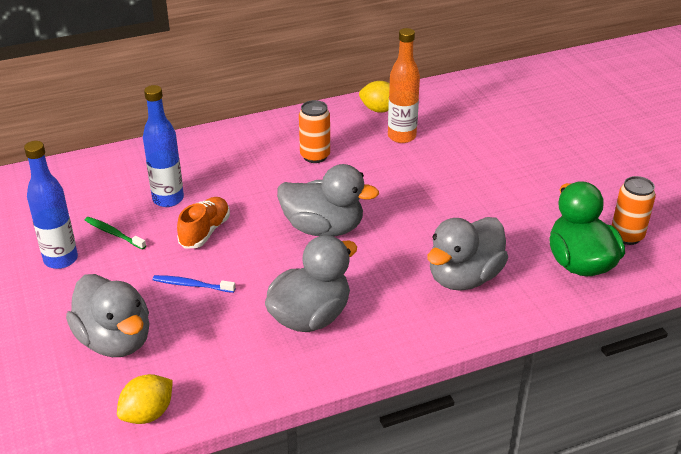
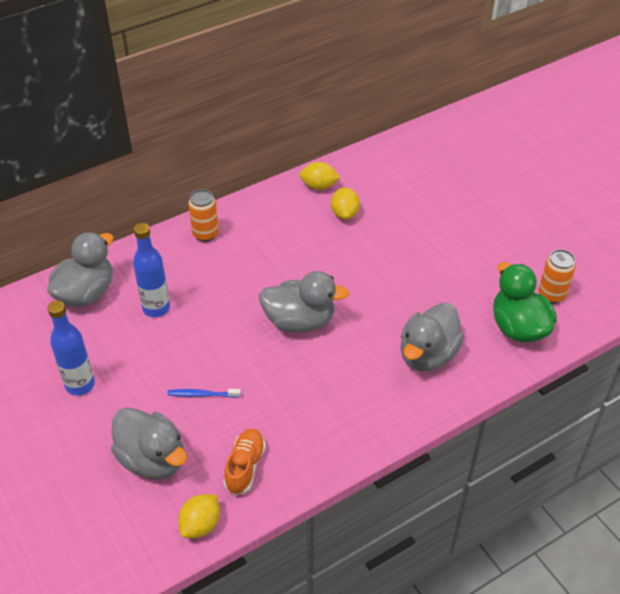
camera: 10 degrees left, 10 degrees up
green toothbrush [85,217,146,250] -> none
orange shoe [177,197,230,249] -> orange shoe moved to [224,429,266,495]
grey duck [265,235,357,332] -> grey duck moved to [47,232,114,307]
orange can [299,100,330,163] -> orange can moved to [188,189,219,242]
orange bottle [388,28,420,143] -> yellow lemon [331,188,360,220]

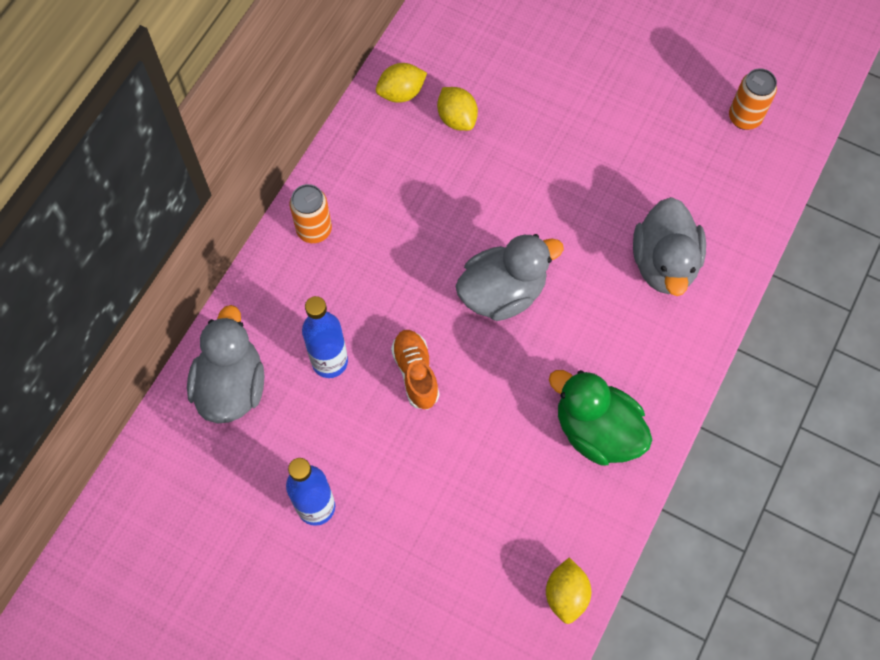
camera: 30 degrees left, 20 degrees up
grey duck [111,407,187,479] -> none
blue toothbrush [167,389,241,398] -> none
orange shoe [224,429,266,495] -> orange shoe moved to [391,330,440,410]
green duck [493,262,557,343] -> green duck moved to [549,370,652,466]

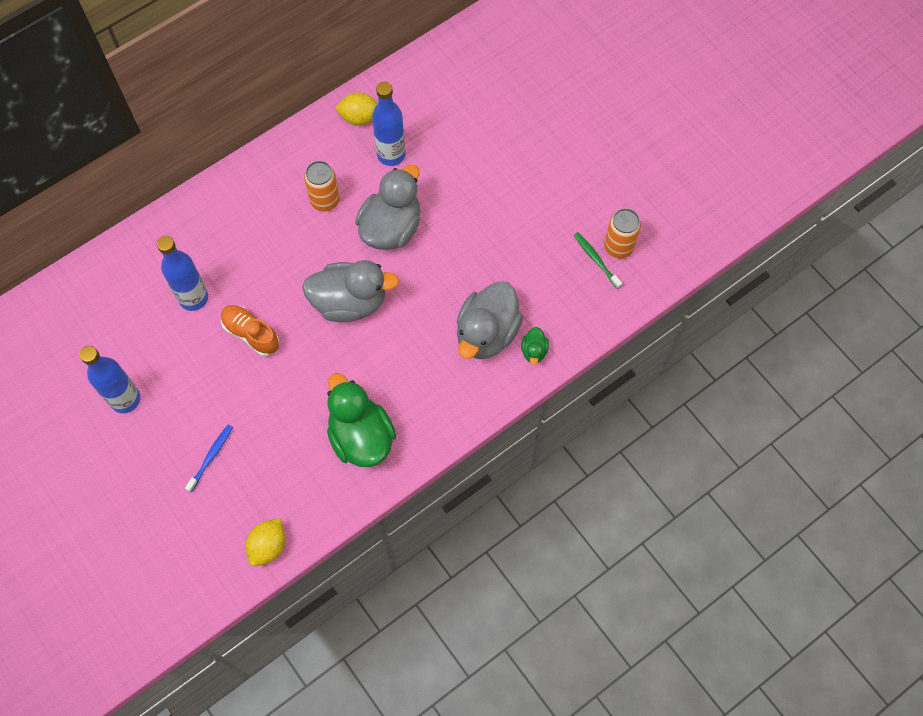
camera: 25 degrees right, 0 degrees up
grey duck [187,305,264,423] -> grey duck moved to [355,164,420,250]
orange can [290,184,332,243] -> orange can moved to [304,161,340,212]
orange shoe [391,330,440,410] -> orange shoe turned 60 degrees counterclockwise [221,305,280,356]
yellow lemon [437,87,478,131] -> blue bottle [372,82,405,166]
none -> blue toothbrush [185,424,233,492]
none -> green duck [521,327,549,365]
none -> green toothbrush [574,232,622,289]

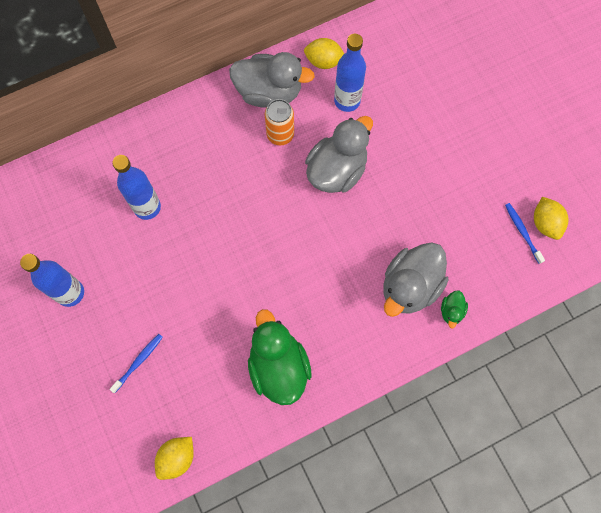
camera: 10 degrees right, 5 degrees up
orange shoe [221,305,280,356] -> none
grey duck [302,260,399,322] -> grey duck moved to [229,52,315,108]
green toothbrush [574,232,622,289] -> blue toothbrush [505,203,545,264]
orange can [604,208,641,258] -> yellow lemon [534,197,568,240]

